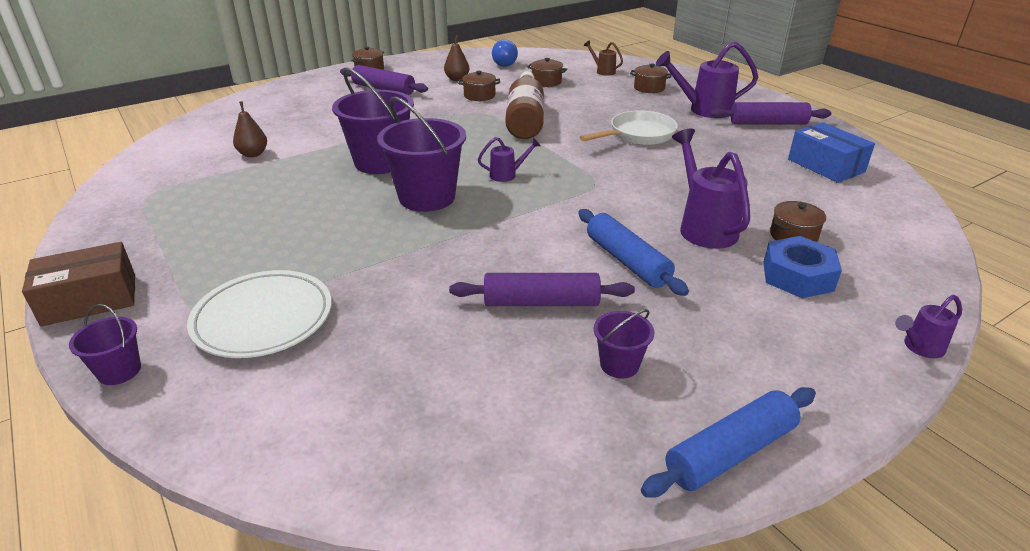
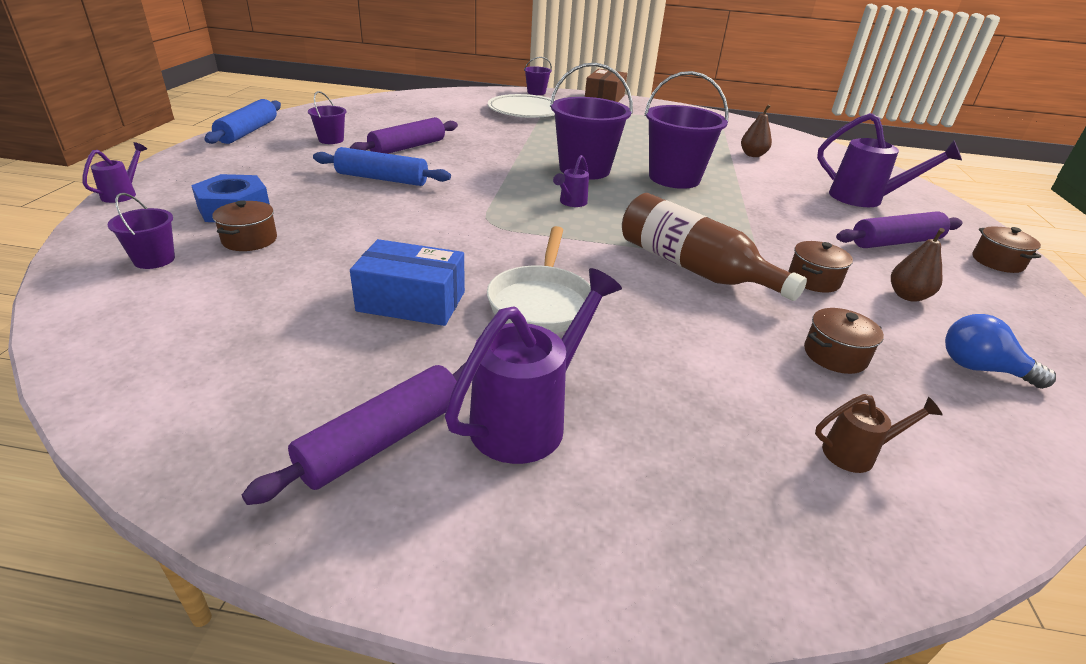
camera: 130 degrees right, 0 degrees up
brown pot [630,63,672,93] -> none
purple watering can [672,129,750,249] -> purple watering can moved to [817,113,962,207]
blue box [788,122,875,183] -> blue box moved to [350,239,465,326]
none -> purple bucket [107,193,175,269]

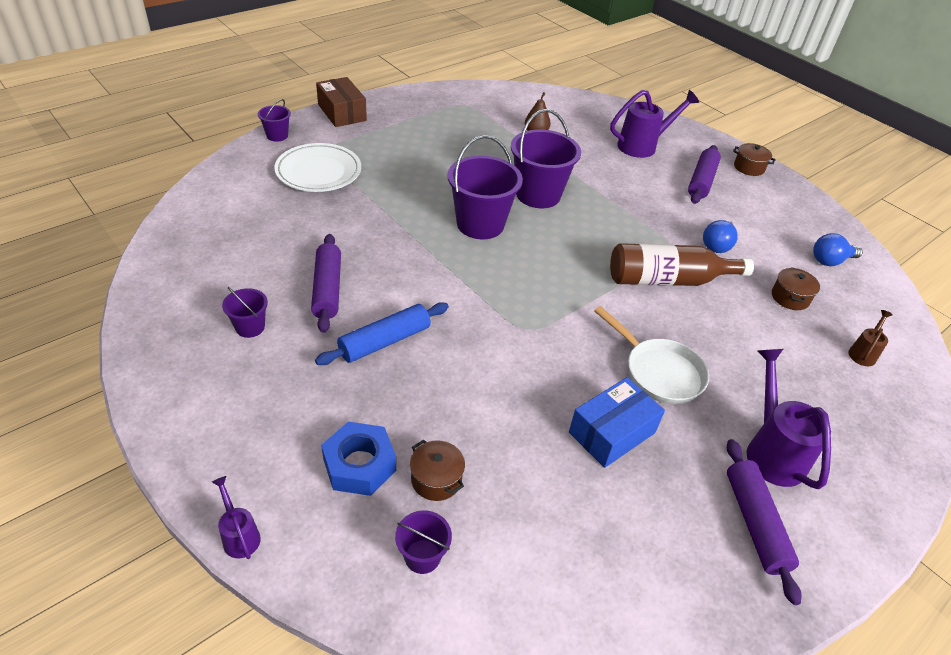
camera: 50 degrees left, 10 degrees up
blue rolling pin [204,99,281,144] -> none
purple watering can [553,155,589,207] -> none
brown pot [788,241,853,293] -> blue light bulb [703,220,738,253]
brown pear [891,228,945,302] -> none

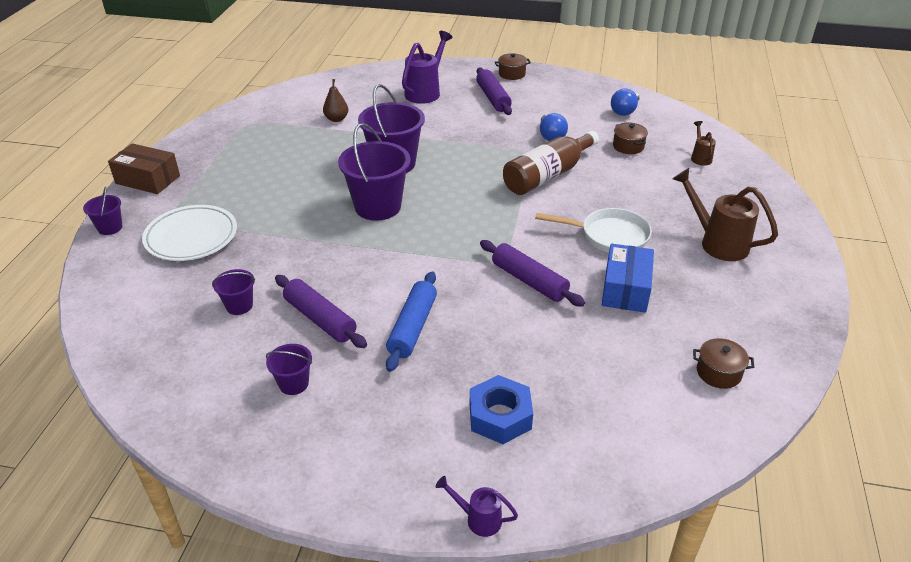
camera: 35 degrees left, 5 degrees down
purple bucket [395,510,452,574] -> purple bucket moved to [212,269,255,315]
brown pot [410,440,465,501] -> brown pot moved to [693,338,754,389]
purple rolling pin [727,439,801,605] -> purple rolling pin moved to [480,240,585,307]
purple watering can [747,349,831,489] -> brown watering can [673,168,778,261]

